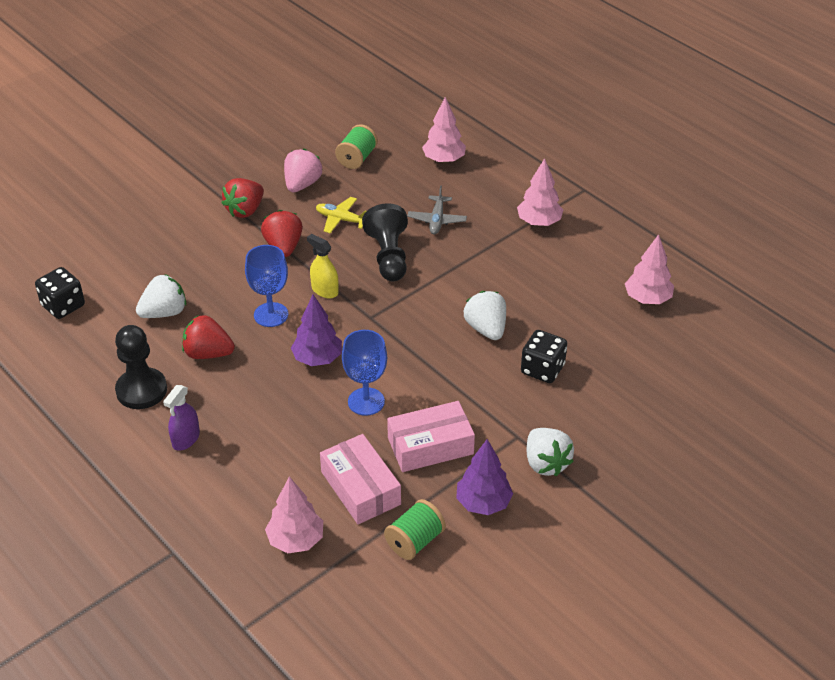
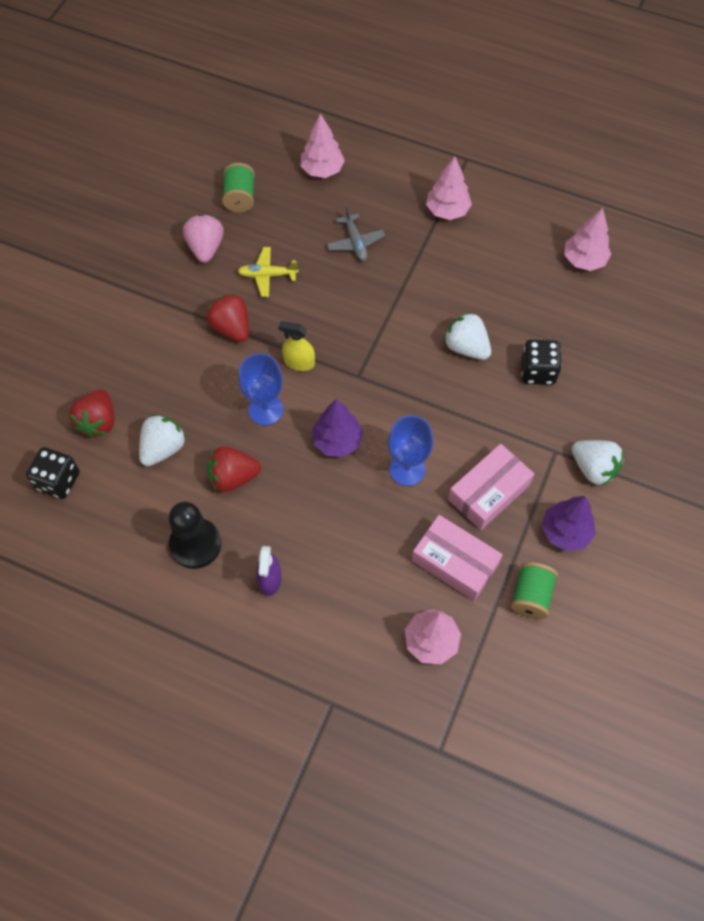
camera: 25 degrees left, 20 degrees up
red strawberry [222,178,264,218] -> red strawberry moved to [69,389,114,438]
black pawn [362,203,408,281] -> none

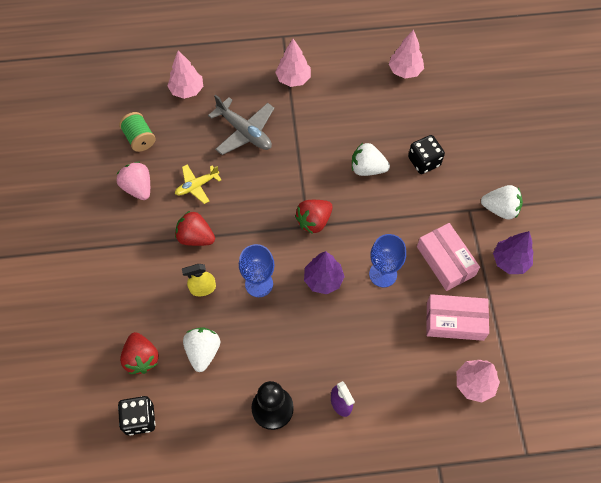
camera: 30 degrees left, 0 degrees up
red strawberry [207,446,261,492] -> red strawberry moved to [295,200,333,234]
yellow spray bottle [278,321,315,371] -> yellow spray bottle moved to [182,264,216,296]
grey plane [327,206,385,261] -> grey plane [208,95,274,155], size x1.59
pink box [448,444,534,530] -> pink box turned 45 degrees counterclockwise [417,223,480,291]
green spool [510,562,558,619] -> none

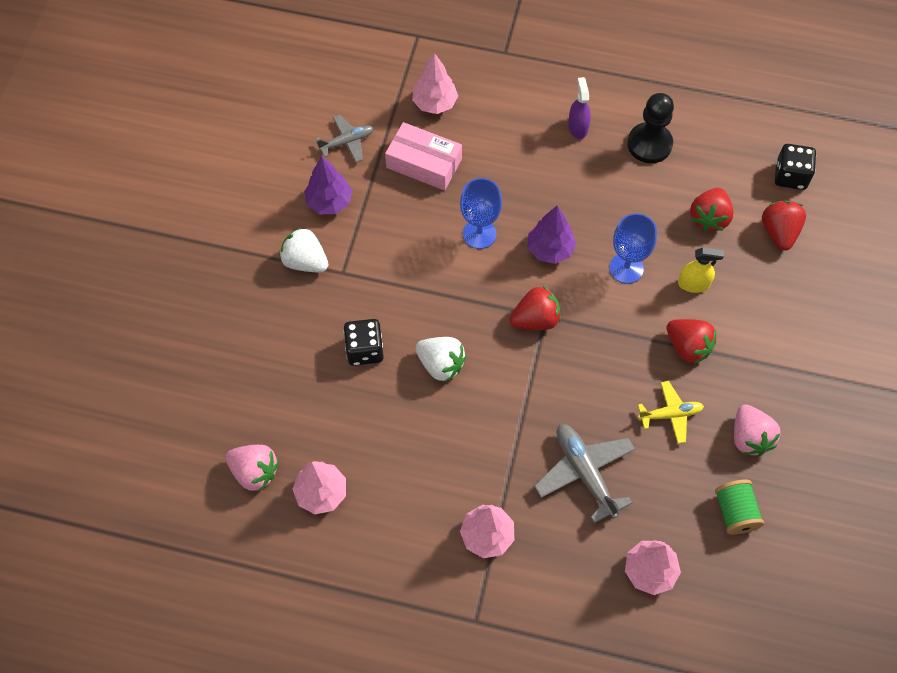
camera: 160 degrees left, 0 degrees up
white strawberry [183,327,220,372] -> red strawberry [690,188,733,232]
pink box [417,223,480,291] -> none
none -> pink strawberry [225,445,279,492]
none -> grey plane [316,114,374,163]

